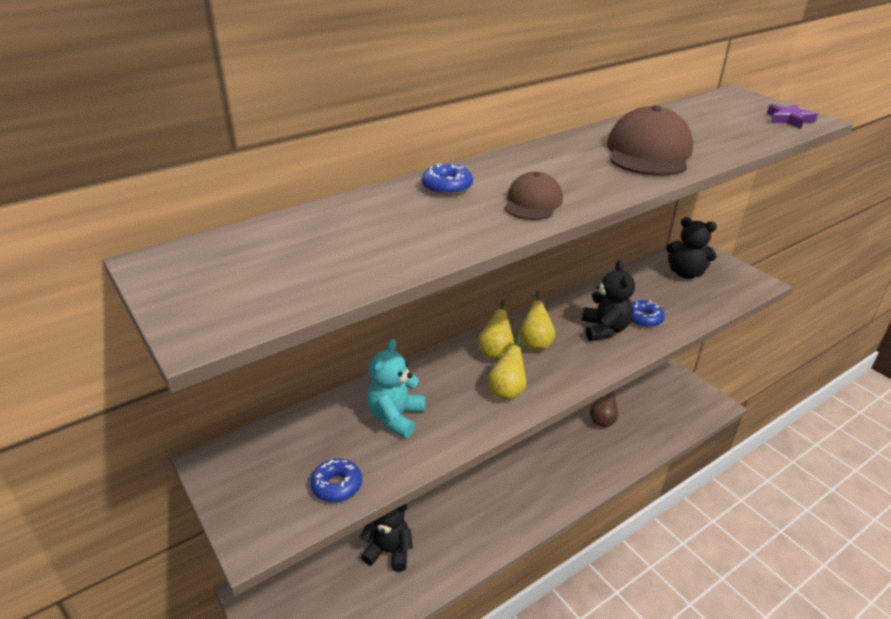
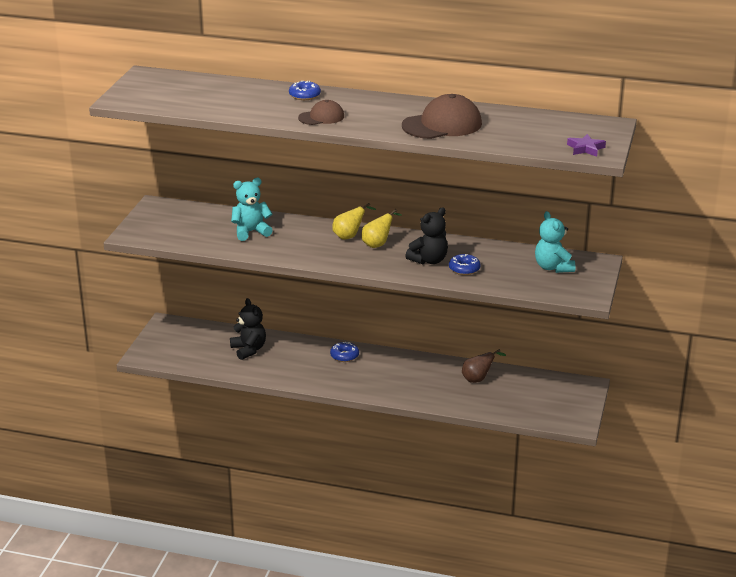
camera: 50 degrees right, 5 degrees down
blue donut [310,458,362,502] -> blue donut moved to [330,342,359,362]
yellow pear [488,335,526,400] -> none
black teddy bear [666,217,717,279] -> turquoise teddy bear [535,211,575,273]

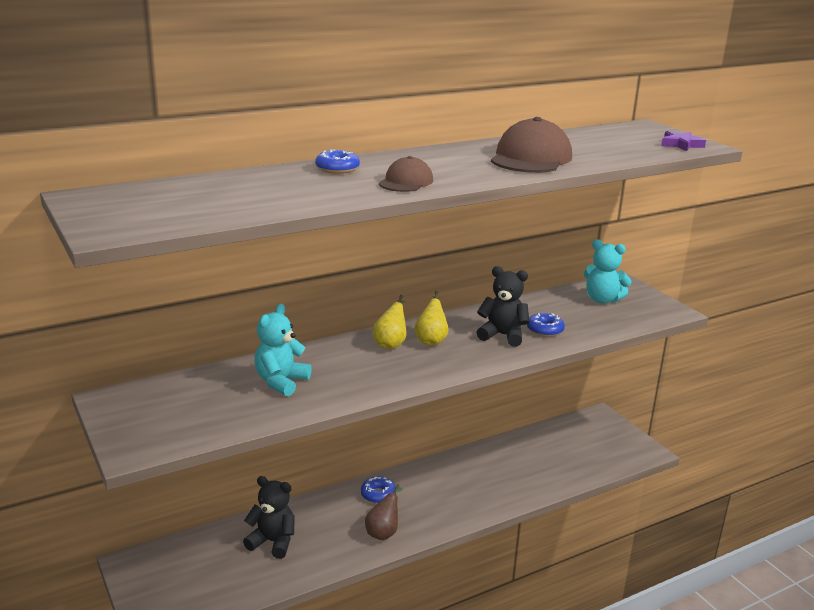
camera: 45 degrees left, 5 degrees down
black teddy bear [405,207,448,264] -> black teddy bear turned 75 degrees counterclockwise [476,266,529,347]
brown pear [462,349,506,383] -> brown pear moved to [365,484,403,540]

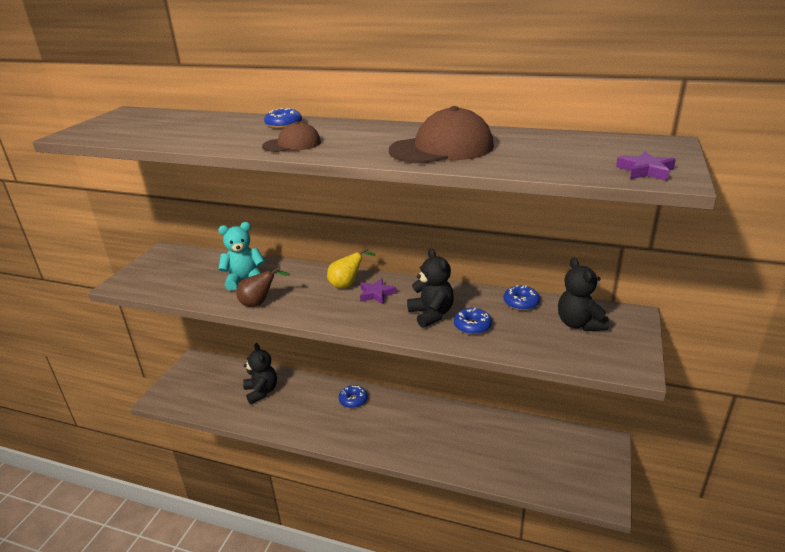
camera: 50 degrees right, 5 degrees up
brown pear [365,484,403,540] -> brown pear moved to [237,267,290,307]
yellow pear [414,291,449,346] -> purple star [360,278,397,304]
turquoise teddy bear [584,239,632,303] -> black teddy bear [558,258,609,331]
none -> blue donut [504,285,540,310]

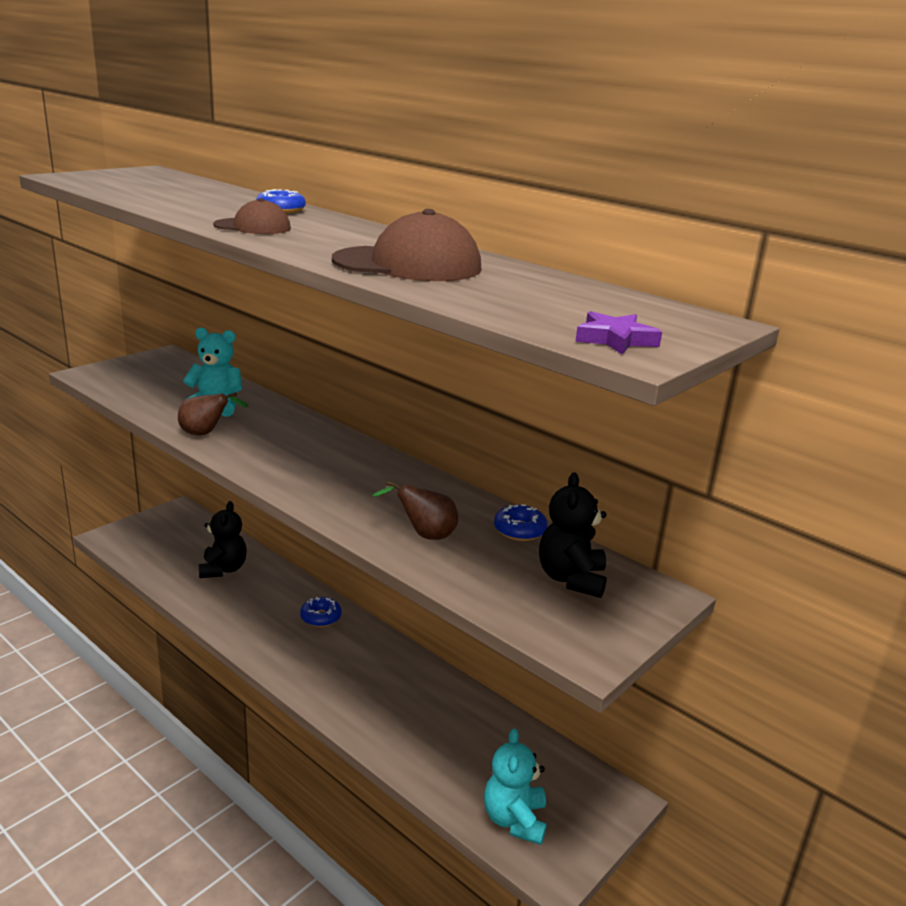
camera: 20 degrees right, 5 degrees down
yellow pear [327,248,376,289] -> none
purple star [360,278,397,304] -> none
black teddy bear [407,248,454,328] -> none
blue donut [454,308,492,335] -> brown pear [372,480,458,540]
none -> turquoise teddy bear [484,728,547,845]

